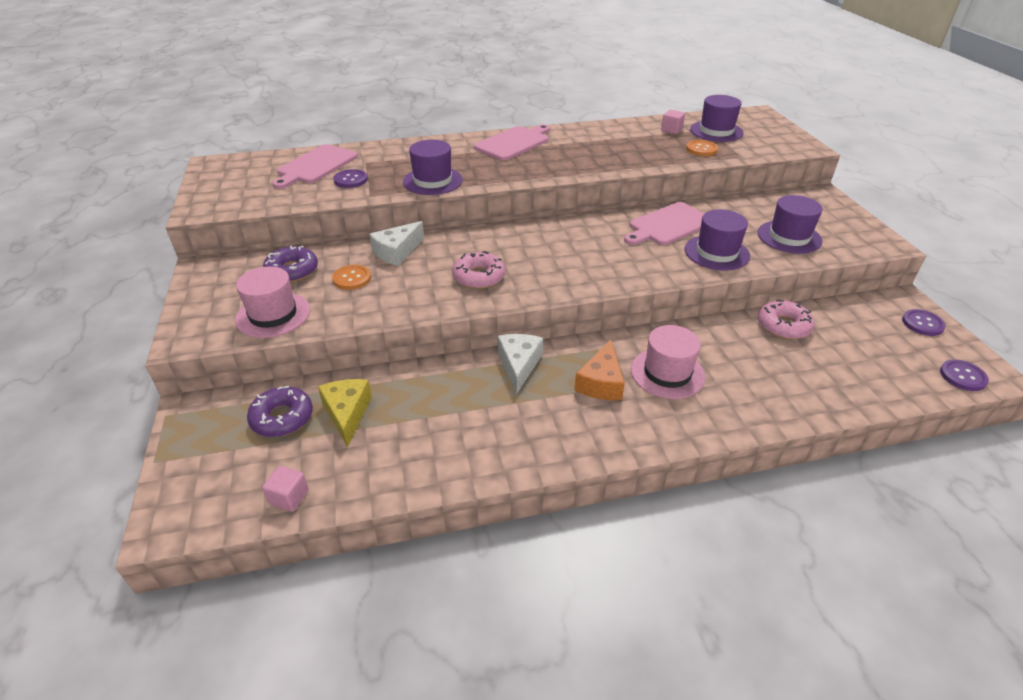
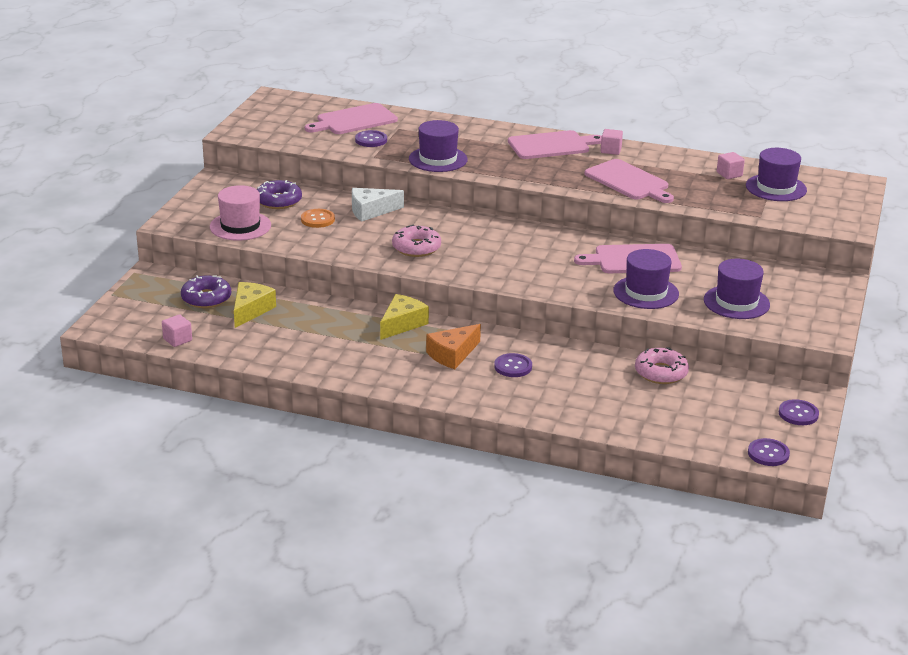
camera: 30 degrees right, 10 degrees down
white cheese [498,334,543,394] -> yellow cheese [380,294,429,340]
pink hat [631,325,705,399] -> purple button [494,353,532,377]
orange button [686,140,718,156] -> none
none -> pink cutting board [584,159,674,203]
none -> pink cube [601,129,623,155]

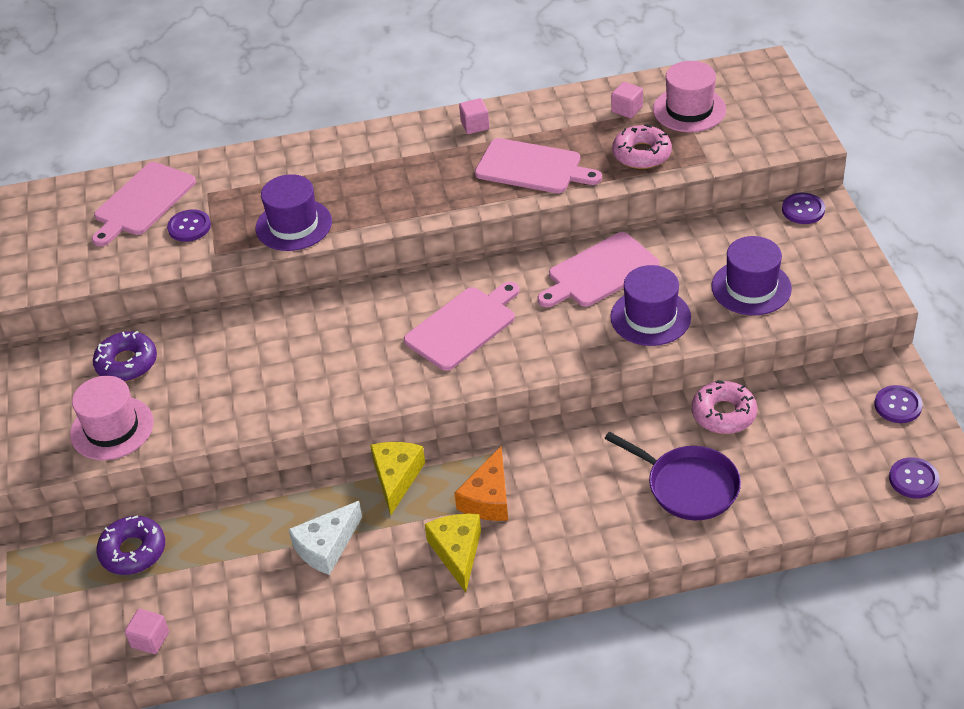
camera: 25 degrees left, 15 degrees up
yellow cheese [234,282,276,328] -> yellow cheese moved to [424,514,481,593]
orange button [301,209,335,228] -> none
white cheese [352,188,404,222] -> white cheese moved to [288,501,362,575]
pink donut [392,224,441,257] -> pink donut moved to [612,124,672,169]
purple button [494,353,532,377] -> purple button moved to [782,193,825,224]
pink cutting board [508,130,602,159] -> pink cutting board moved to [404,281,520,371]
purple hat [746,148,807,201] -> pink hat [653,61,726,132]
none -> purple pan [604,432,741,520]

